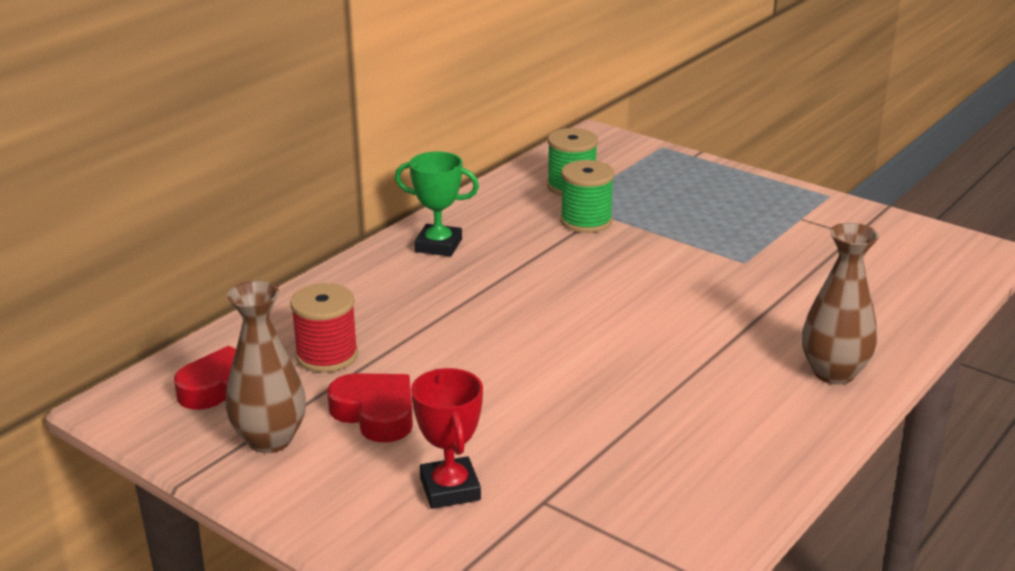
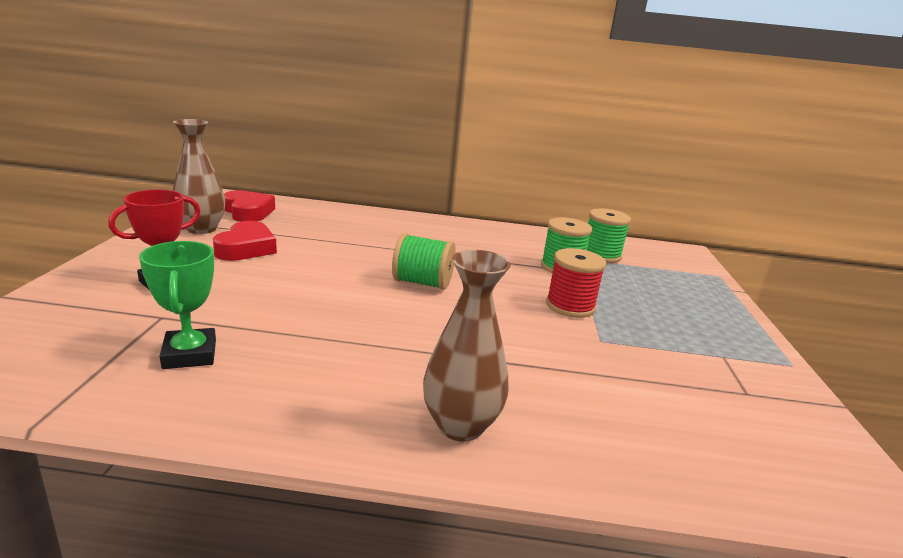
camera: 55 degrees right, 5 degrees down
red spool [290,283,358,372] -> red spool moved to [546,248,606,318]
green trophy [395,151,479,256] -> green trophy moved to [139,241,216,369]
none -> green spool [392,233,456,290]

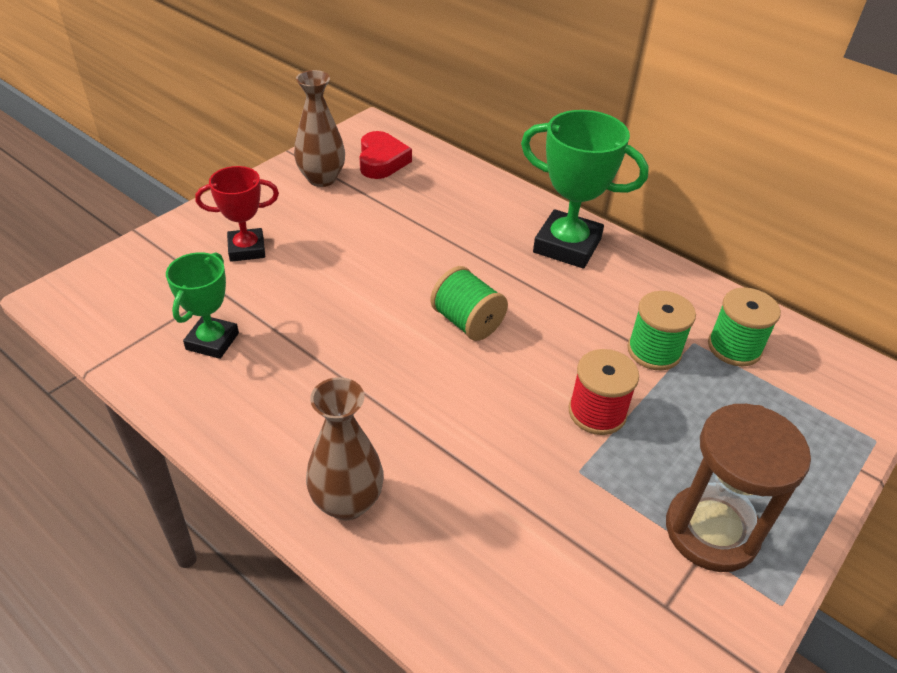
camera: 35 degrees right, 20 degrees up
red heart [213,221,277,261] -> none
none -> green trophy [521,110,649,269]
none -> brown hourglass [666,404,811,572]

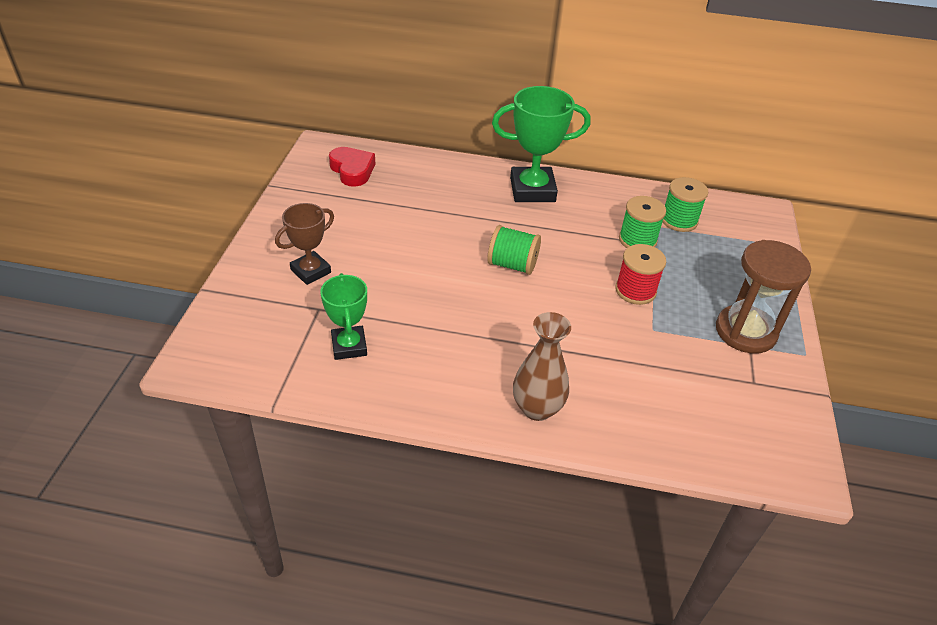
camera: 30 degrees left, 0 degrees up
red trophy [195,166,279,262] -> brown trophy [275,203,334,285]
brown vase [294,70,345,187] -> none

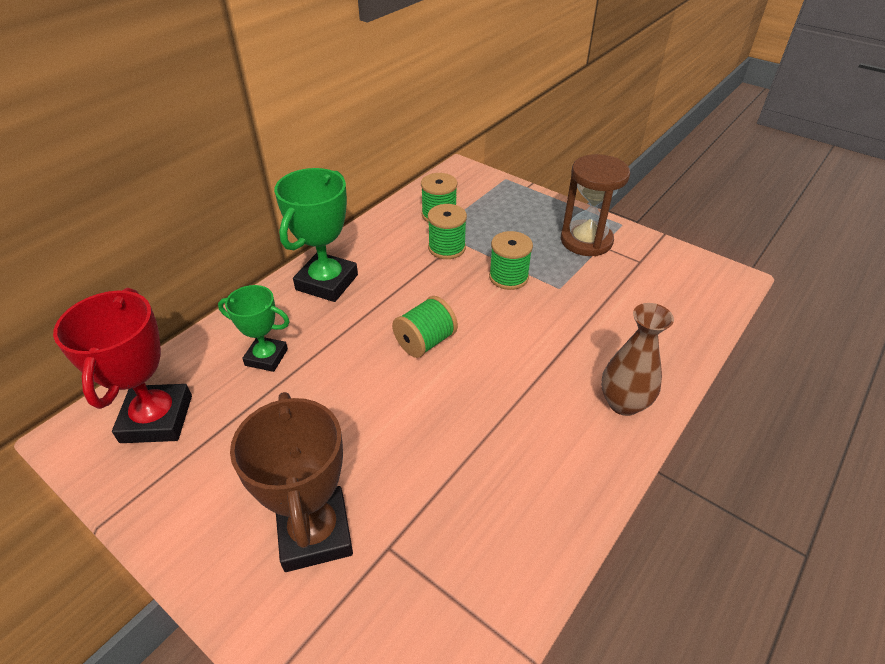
camera: 60 degrees left, 0 degrees up
brown trophy [275,203,334,285] -> brown trophy [230,392,353,572], size x1.62
green trophy [320,273,367,360] -> green trophy moved to [218,285,290,372]
red heart [329,147,375,187] -> red trophy [53,288,192,443]
red spool [615,244,666,305] -> green spool [489,231,533,290]

